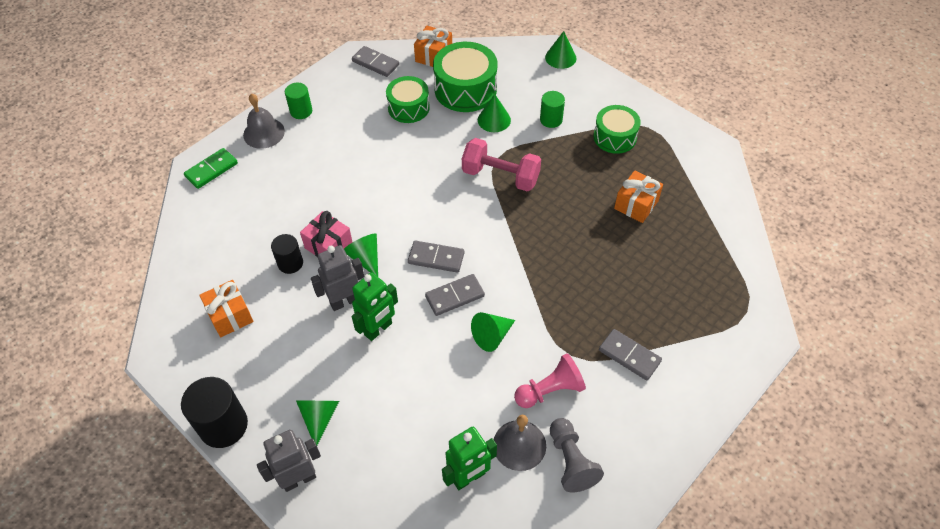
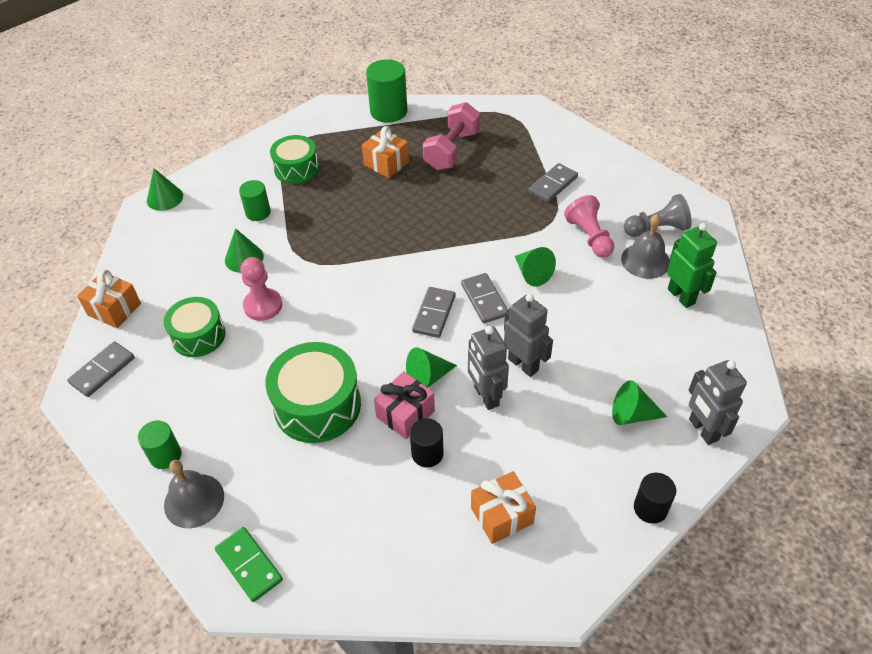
camera: 85 degrees left, 5 degrees down
black cylinder [181,377,248,448] -> black cylinder [634,473,676,524], size x0.60
green robot [352,272,398,341] -> grey robot [504,293,553,377]
green drum [433,42,497,112] -> green drum moved to [265,342,361,443]
pink dumbbell [462,138,541,192] -> pink dumbbell moved to [423,102,480,170]
none -> pink pawn [240,257,282,321]
none -> green cylinder [366,59,407,123]

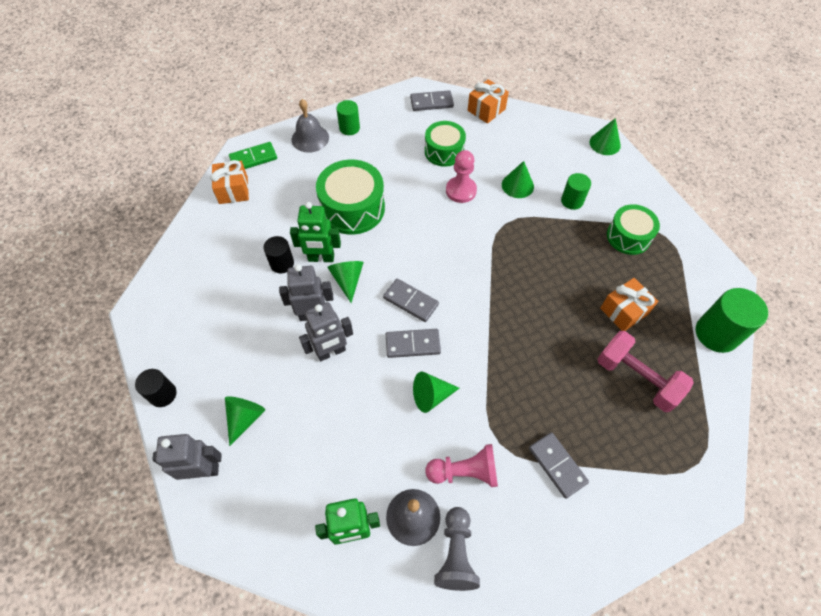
camera: 105 degrees right, 10 degrees up
grey domino [67,341,135,397] -> grey domino turned 60 degrees counterclockwise [410,90,454,111]
pink gift [374,371,435,439] -> green robot [290,202,341,262]
orange gift [471,471,536,544] -> orange gift moved to [210,160,249,204]

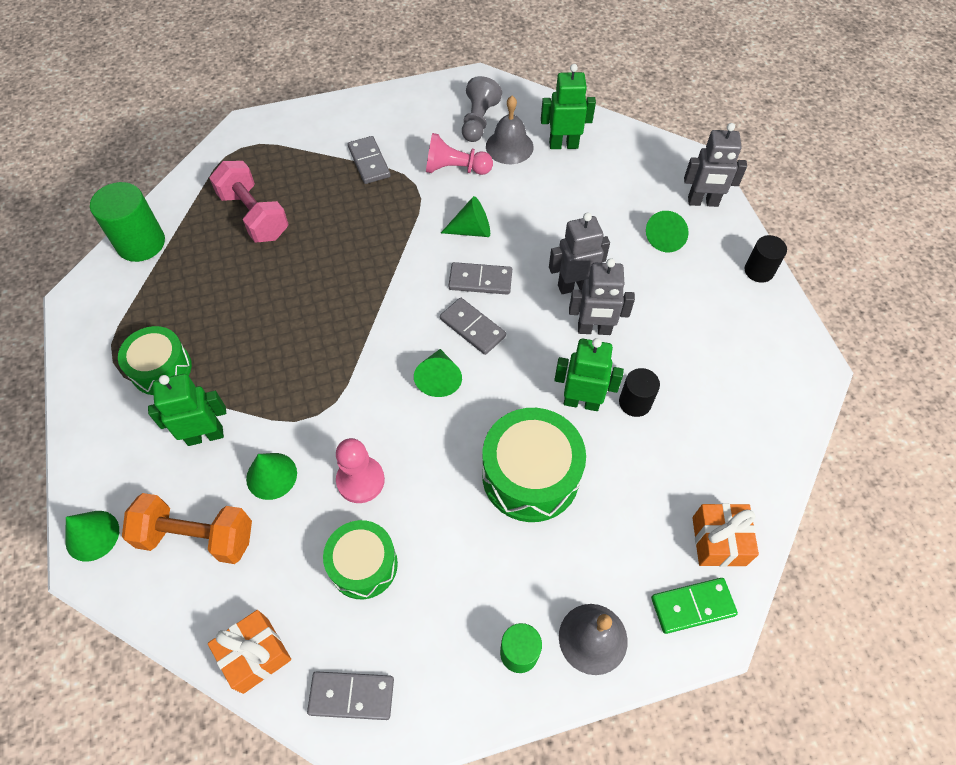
camera: 170 degrees left, 0 degrees up
green cone [327,261,363,303] -> green cone moved to [414,349,462,397]
green cylinder [561,173,591,210] -> green robot [148,374,226,446]
orange gift [600,278,658,331] -> none
none -> orange dumbbell [122,493,252,564]

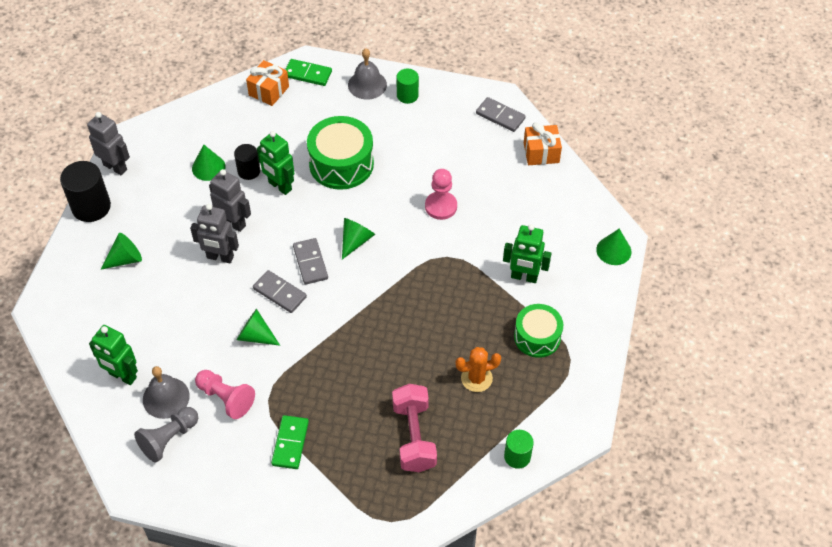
camera: 150 degrees left, 5 degrees down
green cylinder [90,182,165,262] -> green cylinder [504,430,534,469], size x0.60
orange dumbbell [122,493,252,564] -> none
green cone [246,453,297,500] -> green cone moved to [192,144,226,181]
green drum [323,520,398,599] -> none
grey domino [348,136,391,184] -> green domino [271,415,309,469]
grey robot [684,123,747,207] -> grey robot moved to [87,112,130,175]
black cylinder [745,235,787,283] -> black cylinder [60,161,111,222], size x1.66
none -> orange cactus [455,347,501,392]

